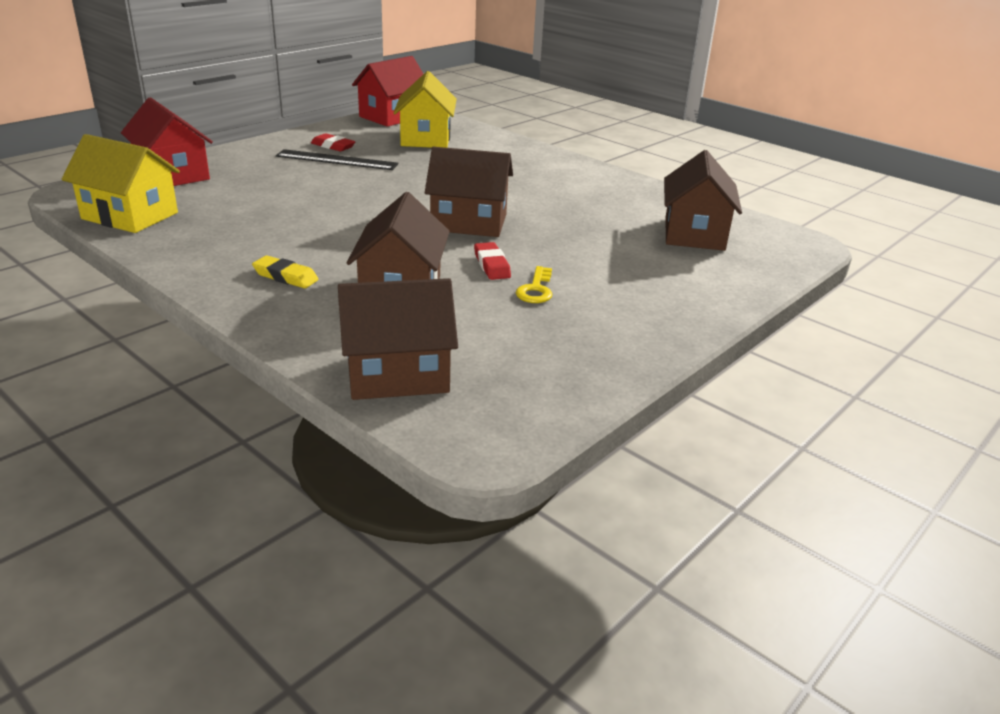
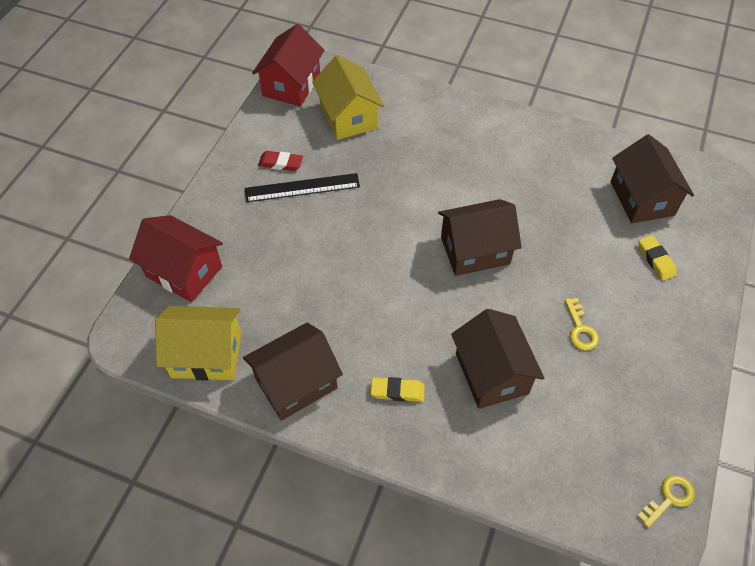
camera: 20 degrees left, 25 degrees up
brown house [338,278,458,400] -> brown house moved to [243,322,343,421]
red eraser [474,242,511,280] -> none
none -> yellow key [637,475,695,528]
none -> yellow eraser [638,235,677,281]

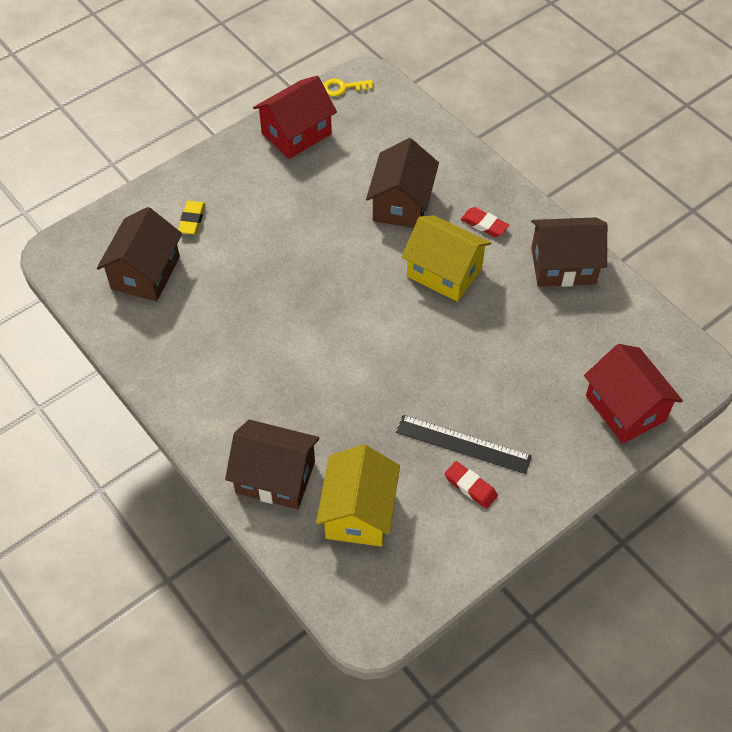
camera: 150 degrees left, 0 degrees up
yellow house [155,306,241,381] -> yellow house moved to [402,215,491,302]
red house [252,24,325,106] -> red house moved to [253,76,337,159]
yellow eraser [371,377,425,402] -> red eraser [461,207,509,237]
brown house [438,199,522,276] -> brown house moved to [225,420,319,509]
yellow key [565,298,599,350] -> none

